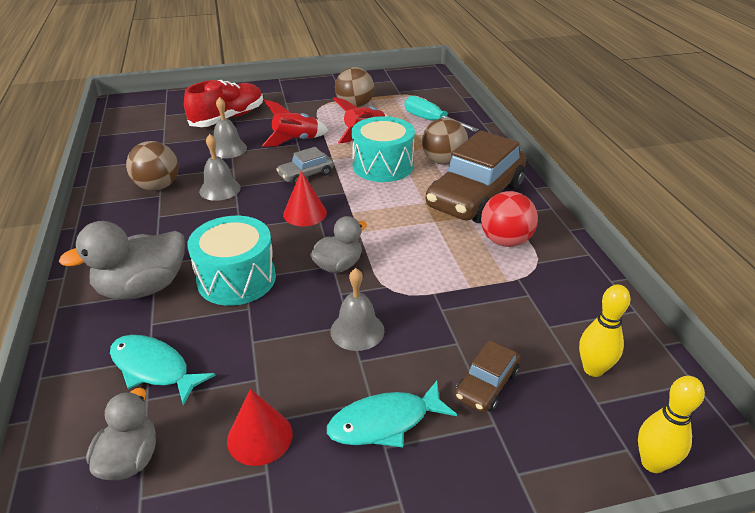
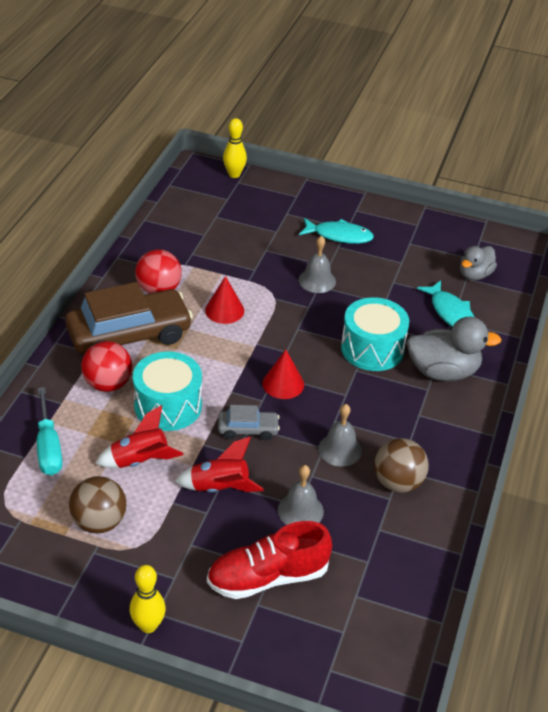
camera: 150 degrees left, 5 degrees up
red cone [227,389,292,466] -> red cone moved to [205,276,244,324]
grey duck [310,216,367,273] -> none
brown ball [422,118,468,165] -> red ball [81,341,132,392]
brown car [455,340,520,412] -> none
yellow bowling pin [579,285,631,377] -> yellow bowling pin moved to [130,565,166,633]

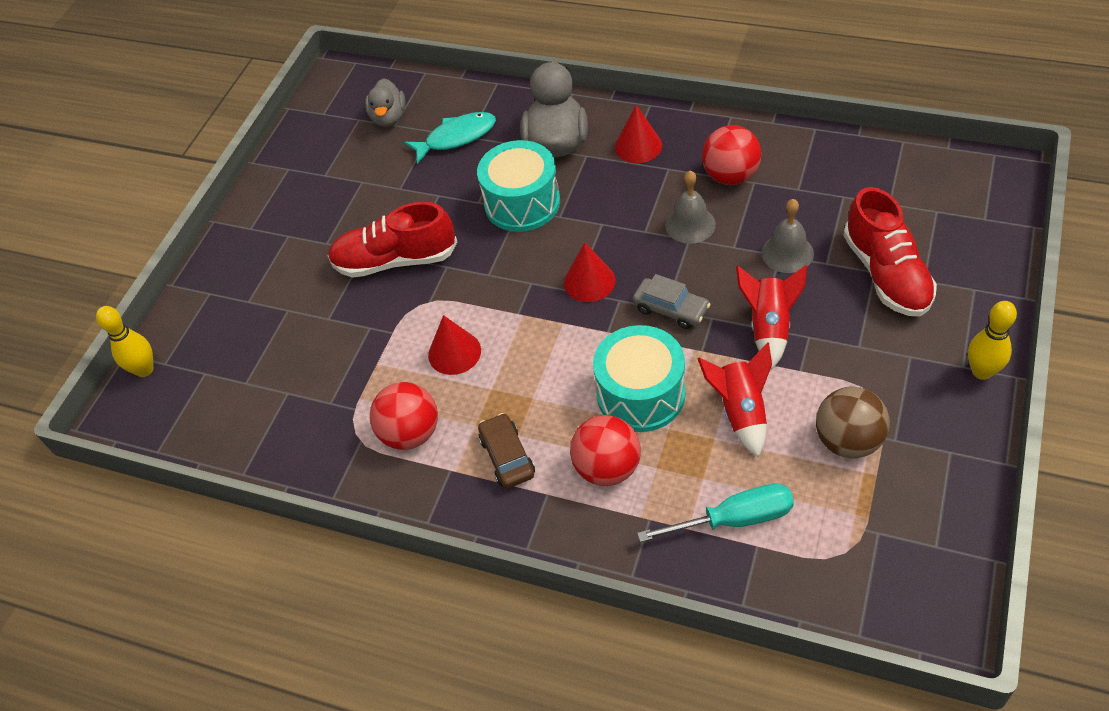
camera: 80 degrees left, 10 degrees up
brown car [65,282,193,354] -> brown car [478,413,535,488], size x0.47
grey car [218,405,280,440] -> grey car turned 120 degrees clockwise [633,274,711,329]
turquoise fish [299,218,374,244] -> none
grey bell [299,236,336,293] -> red shoe [328,202,457,278]
brown ball [374,438,429,493] -> red ball [702,125,762,185]
grey duck [460,246,497,280] -> grey duck turned 45 degrees clockwise [365,78,406,127]
none -> red cone [615,105,662,163]

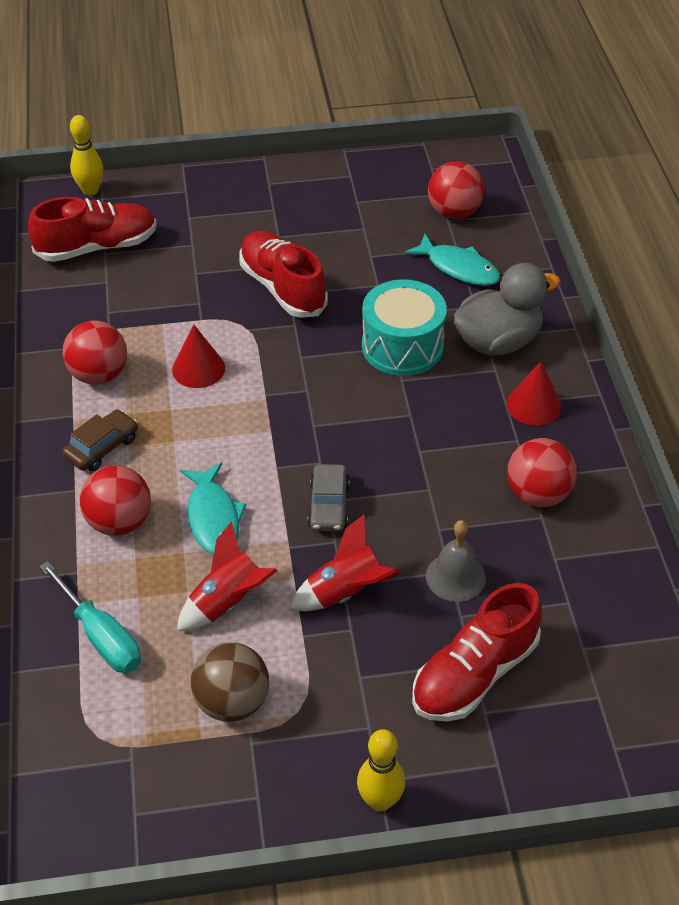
camera: 55 degrees right, 5 degrees down
grey duck [365,78,406,127] -> red ball [428,161,485,219]
red cone [564,242,615,302] -> none
turquoise drum [593,325,685,432] -> turquoise fish [180,463,246,555]
grey bell [665,170,716,244] -> none
none -> red shoe [28,197,157,262]

